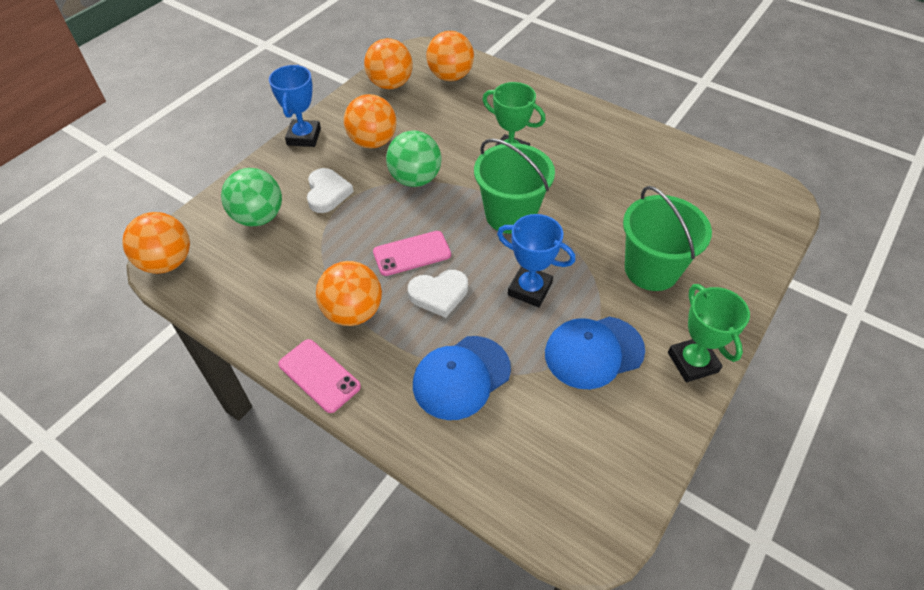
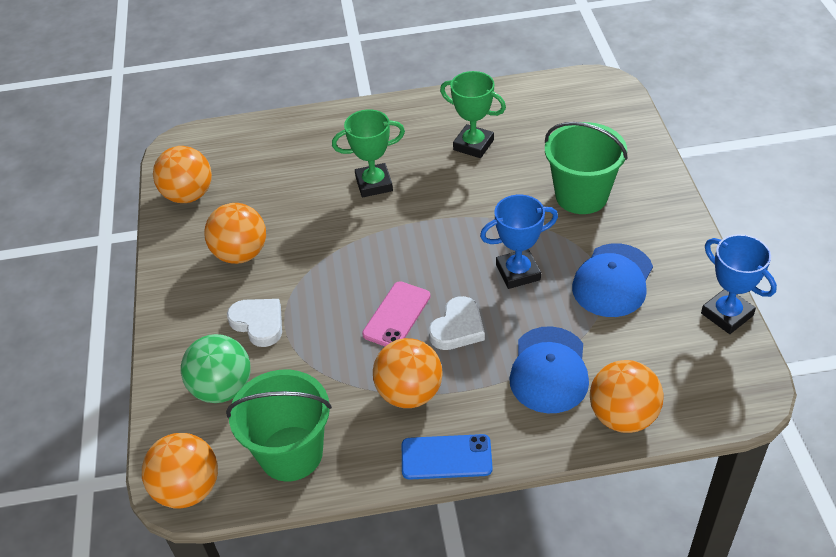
camera: 40 degrees left, 5 degrees down
blue trophy [269,65,321,147] -> blue trophy moved to [701,234,777,334]
pink phone [278,339,361,413] -> blue phone [402,434,493,480]
green ball [386,131,441,187] -> none
orange ball [426,31,474,81] -> orange ball moved to [590,360,663,433]
green bucket [474,138,555,234] -> green bucket moved to [226,370,332,481]
green trophy [668,284,750,382] -> green trophy moved to [440,71,506,158]

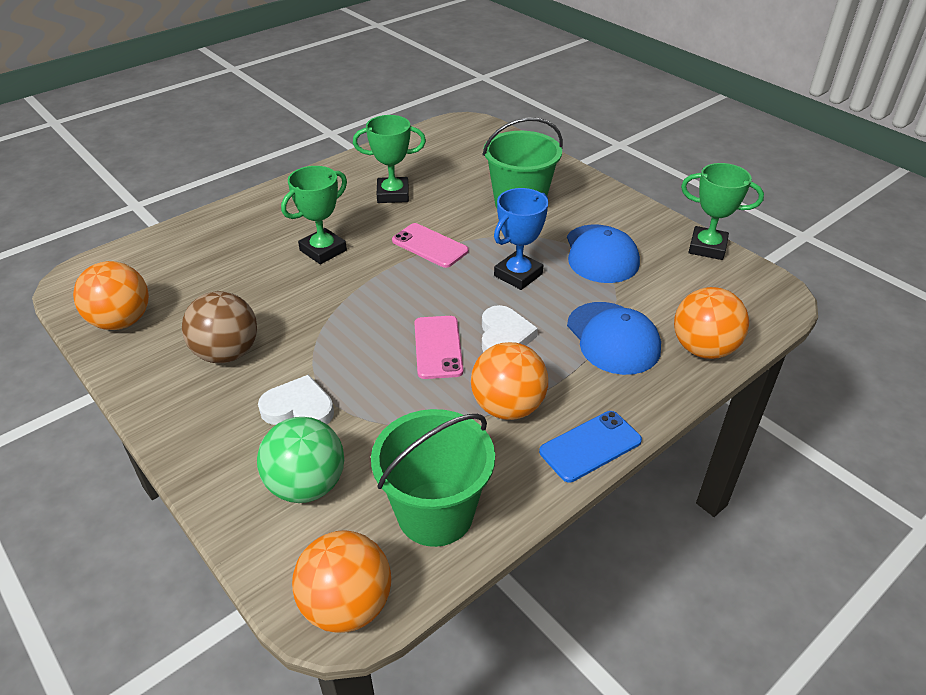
camera: 35 degrees left, 5 degrees down
orange ball [204,203,266,264] -> brown ball [182,291,257,363]
blue trophy [701,234,777,334] -> green trophy [681,163,764,260]
none -> pink phone [392,223,469,268]

